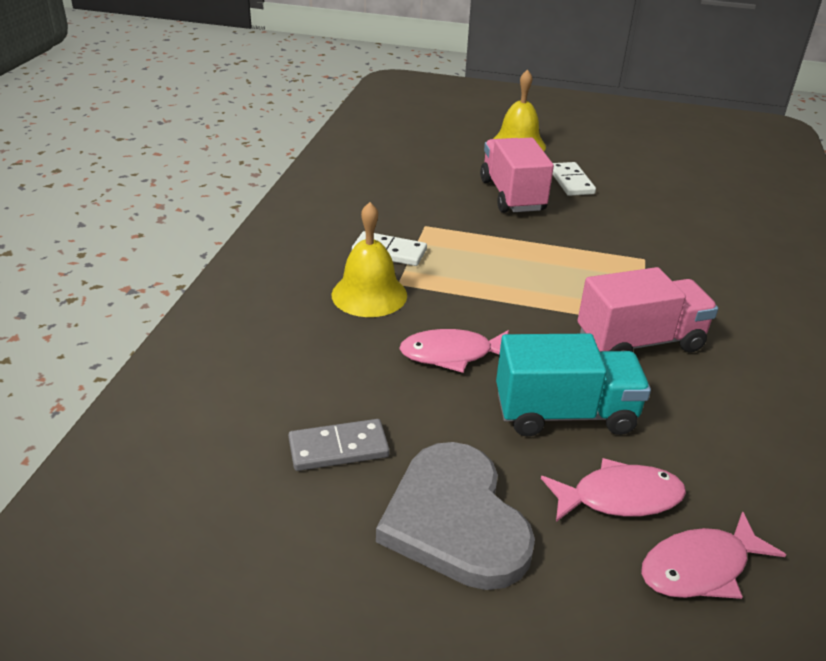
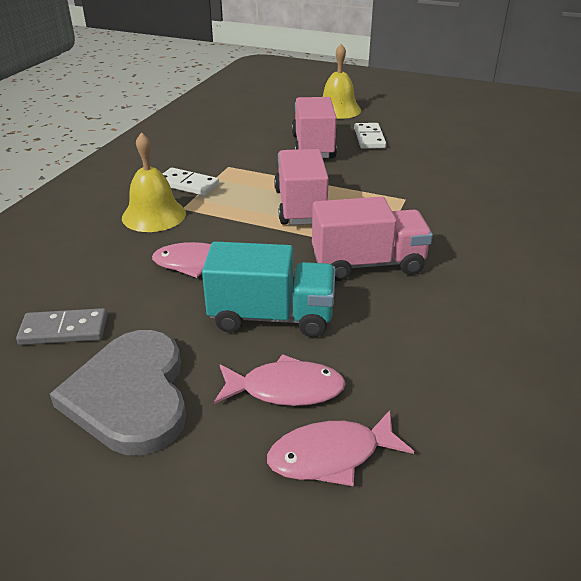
camera: 10 degrees right, 0 degrees up
none -> pink truck [274,149,329,225]

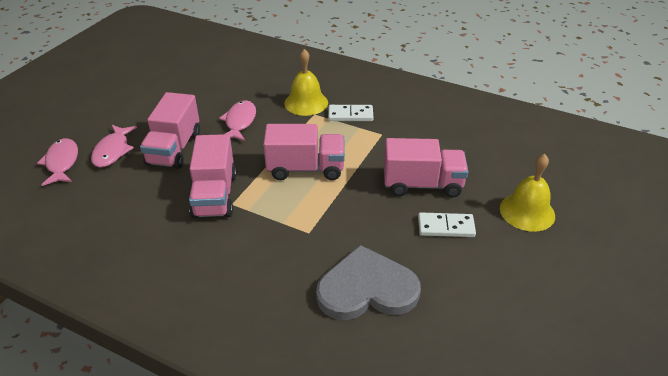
camera: 95 degrees right, 5 degrees up
grey domino [16,308,107,345] -> none
grey heart [50,330,186,455] -> grey heart moved to [316,245,421,320]
white domino [163,168,219,196] -> white domino turned 60 degrees clockwise [328,105,374,121]
turquoise truck [202,241,335,337] -> pink truck [140,92,200,169]

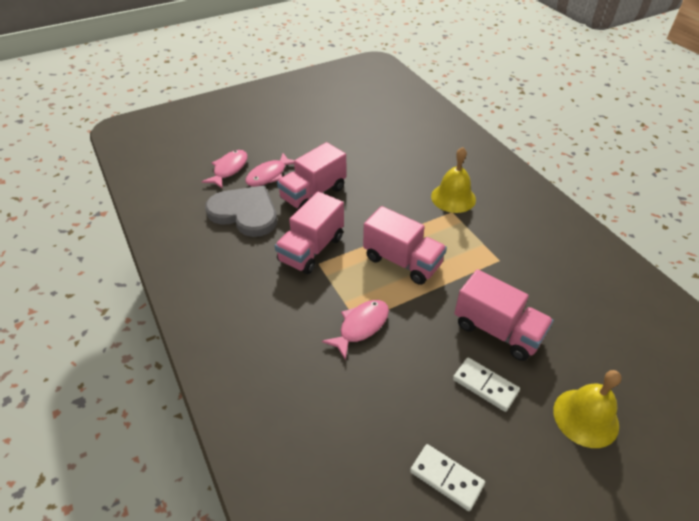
camera: 35 degrees right, 5 degrees up
pink fish [219,100,256,141] -> pink fish moved to [322,300,389,360]
grey heart [316,245,421,320] -> grey heart moved to [205,186,277,237]
white domino [328,105,374,121] -> white domino moved to [410,444,485,511]

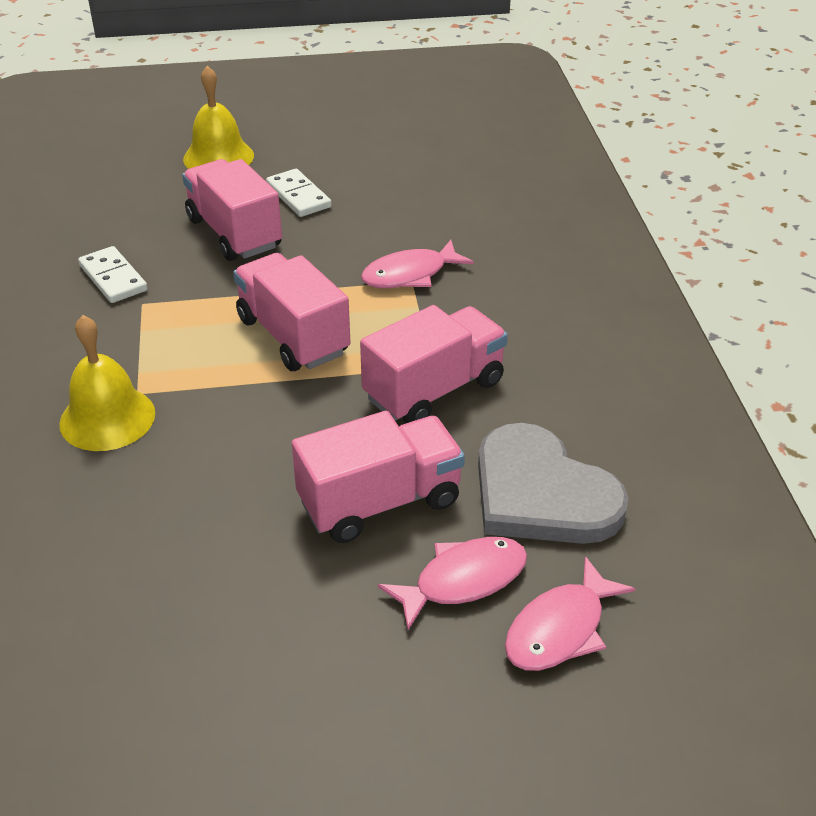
camera: 160 degrees left, 5 degrees down
white domino [410,444,485,511] -> white domino moved to [78,246,148,303]

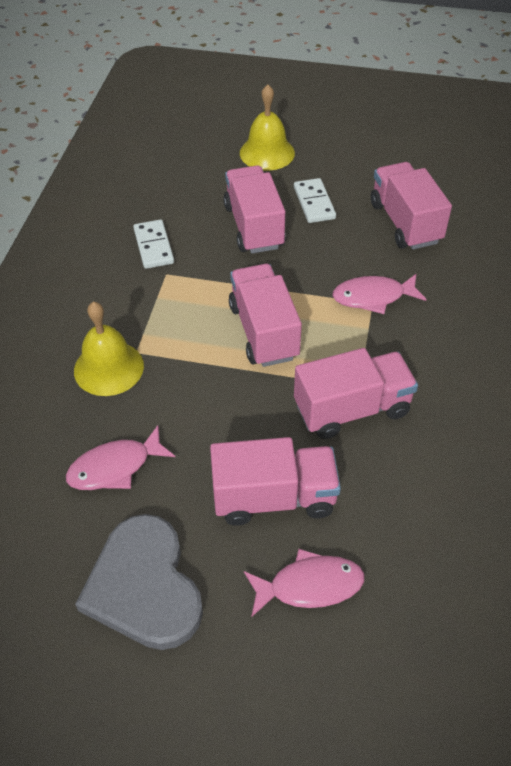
camera: 20 degrees right, 10 degrees up
grey heart [478,423,629,544] -> grey heart moved to [75,514,203,650]
pink fish [505,556,635,671] -> pink fish moved to [66,425,175,490]
none -> pink truck [371,162,452,249]

